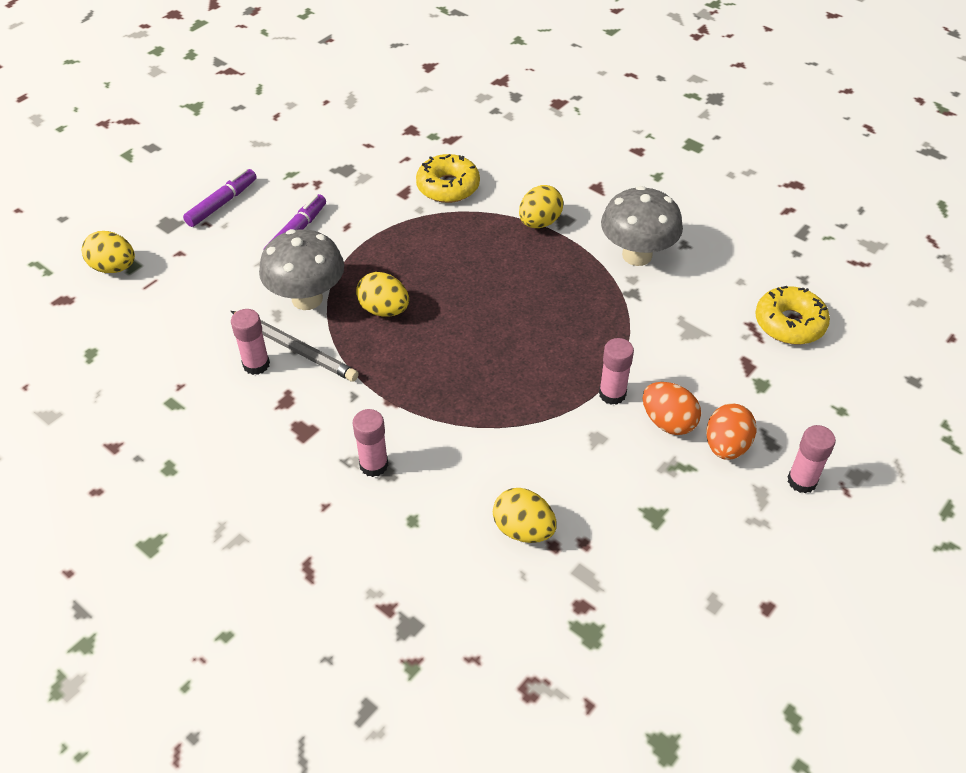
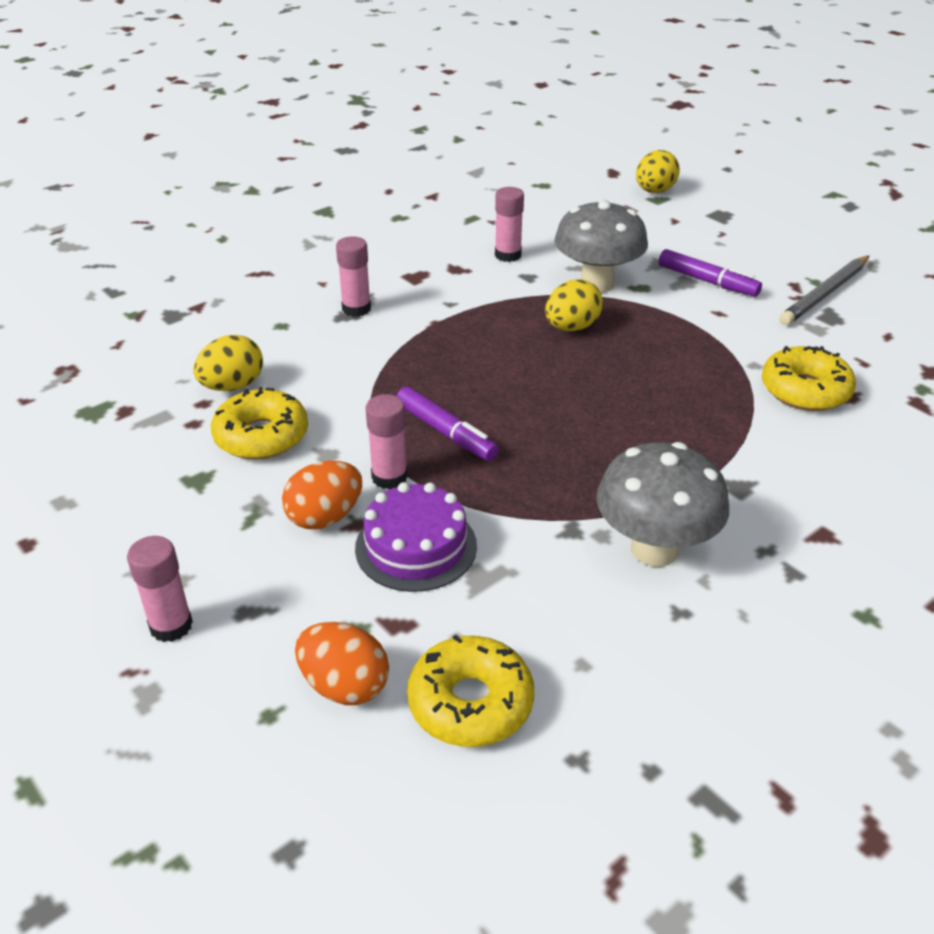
camera: 100 degrees right, 10 degrees down
purple marker [183,169,257,227] -> purple marker moved to [397,387,499,461]
grey pencil [231,311,359,382] -> grey pencil moved to [779,256,869,325]
yellow egg [519,185,563,228] -> none
orange egg [706,403,757,460] -> orange egg moved to [295,622,389,705]
none -> yellow donut [211,387,308,459]
none -> purple cake [355,482,477,592]

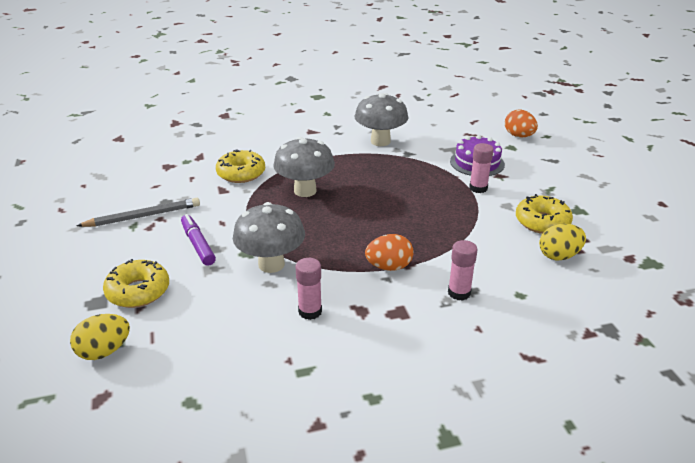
camera: 155 degrees left, 5 degrees down
pink glue stick [127,536,193,642] -> none
orange egg [282,460,362,529] -> orange egg moved to [365,234,414,271]
purple marker [397,387,499,461] -> none
yellow donut [407,635,534,747] -> yellow donut moved to [103,259,169,308]
yellow egg [545,279,603,331] -> none
none -> grey mushroom [273,137,335,197]

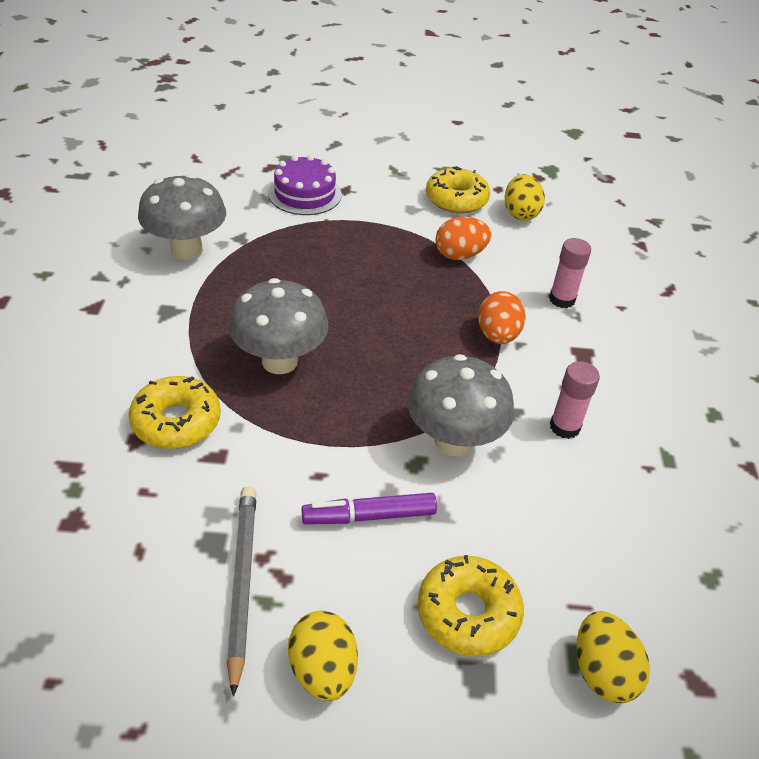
camera: 75 degrees left, 10 degrees up
pink glue stick [469,143,494,193] -> none
orange egg [505,110,538,137] -> orange egg moved to [435,217,491,260]
none -> yellow egg [288,611,358,701]

